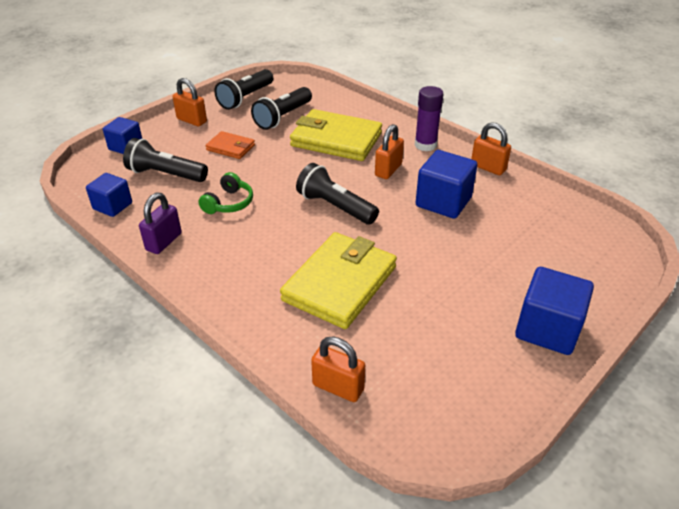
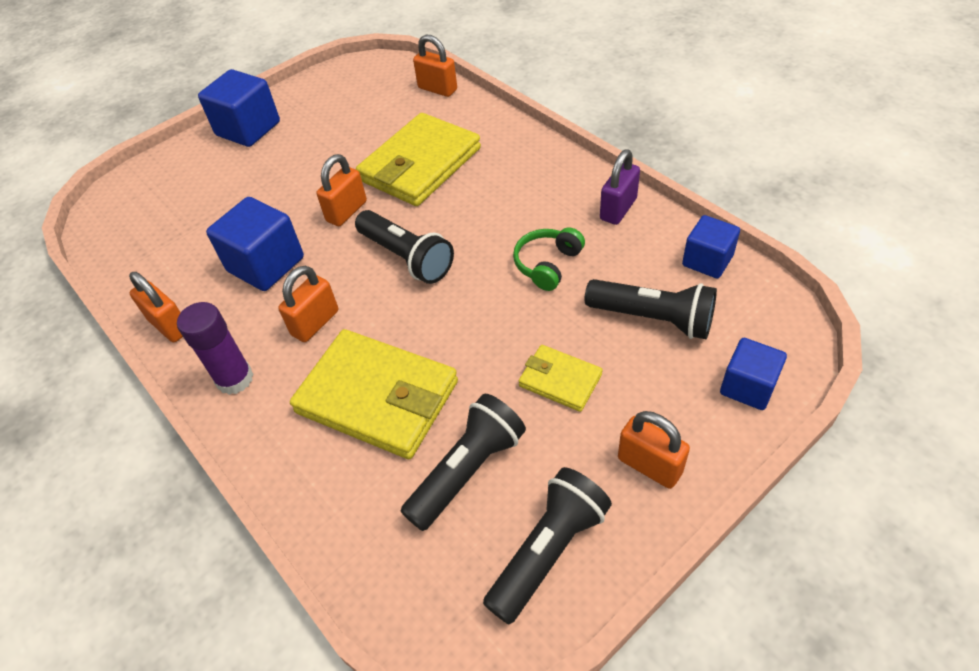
camera: 170 degrees left, 10 degrees up
orange wallet [205,131,255,159] -> yellow wallet [519,345,603,412]
none -> orange padlock [317,154,367,226]

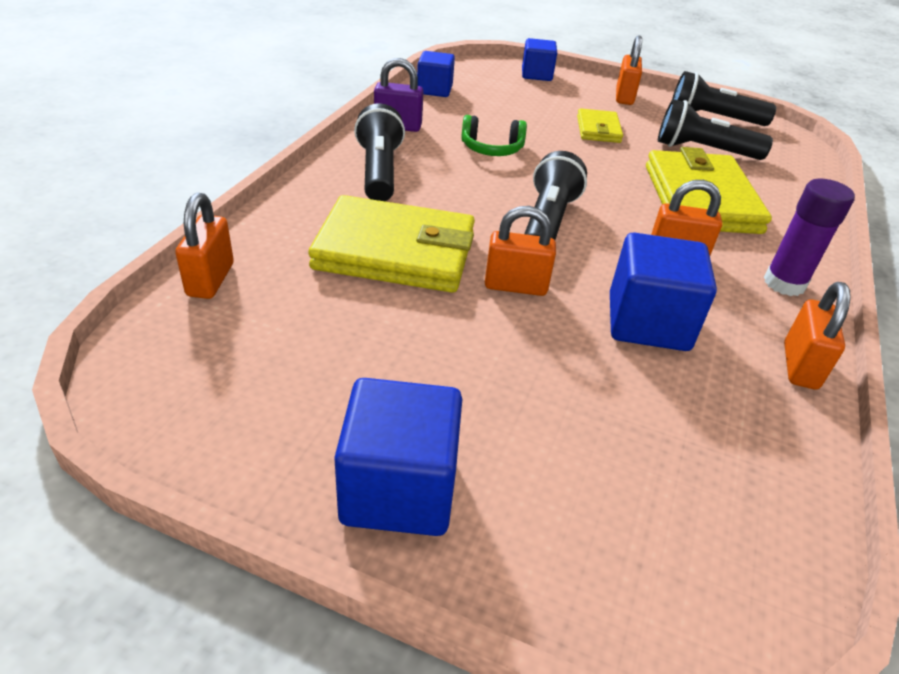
camera: 125 degrees left, 10 degrees down
black flashlight [585,279,717,339] -> black flashlight moved to [354,103,405,201]

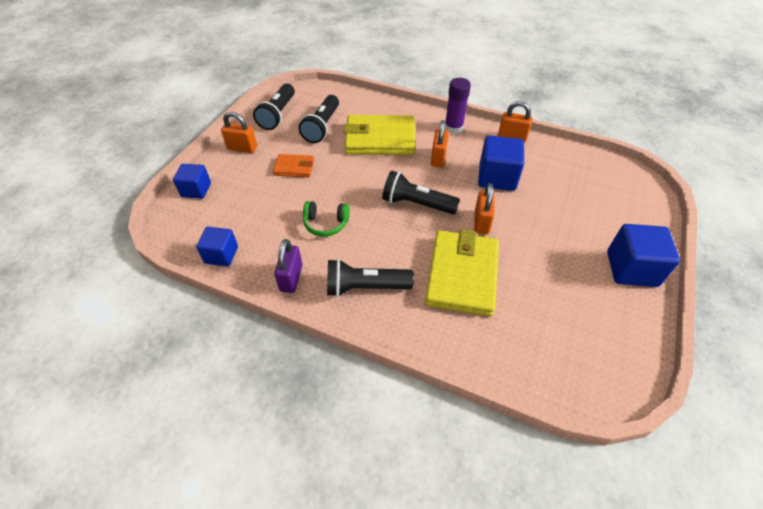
camera: 85 degrees left, 10 degrees up
orange padlock [175,193,234,299] -> none
green headphones [461,115,527,156] -> green headphones turned 90 degrees clockwise [303,201,350,237]
yellow wallet [577,108,623,143] -> orange wallet [273,154,314,178]

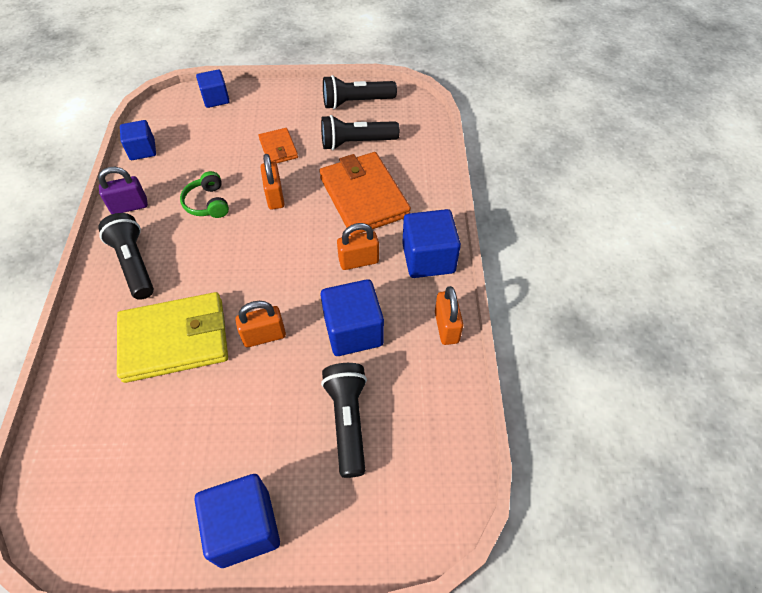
camera: 65 degrees right, 5 degrees up
orange padlock [221,112,257,153] -> orange padlock moved to [260,154,284,209]
yellow wallet [344,115,415,155] -> orange wallet [319,152,411,235]
black flashlight [382,171,460,214] -> black flashlight moved to [321,363,367,478]
purple glue stick [445,78,471,134] -> blue cube [402,209,461,278]

